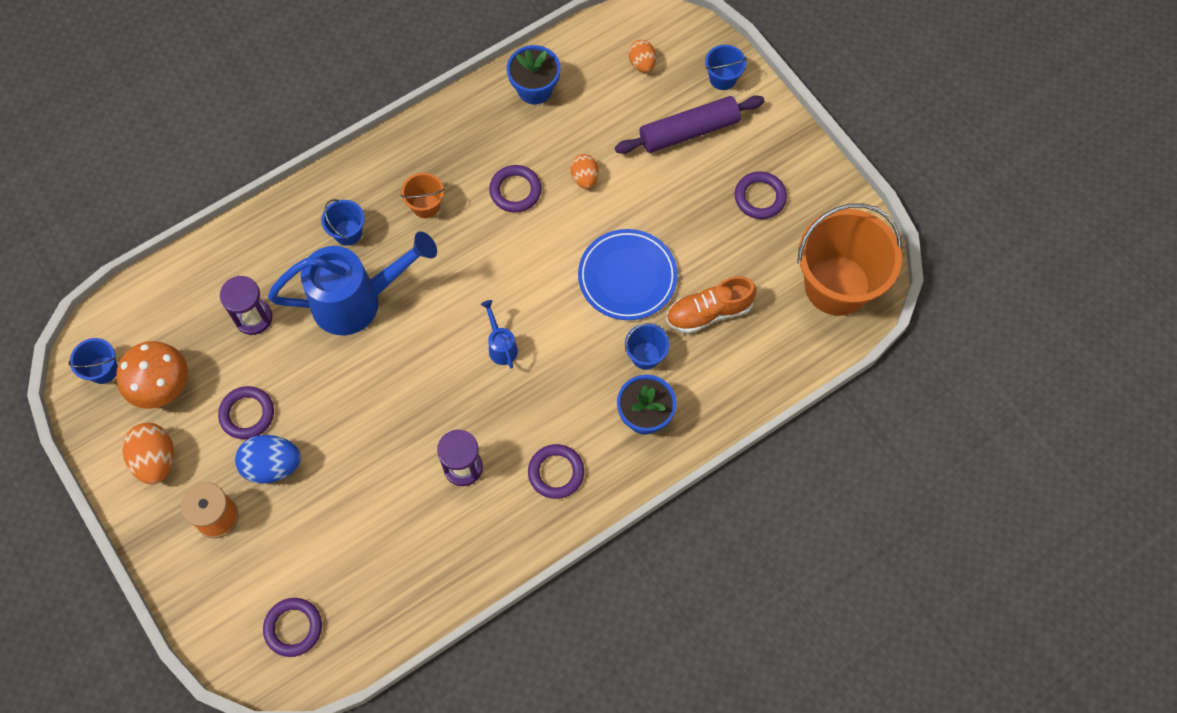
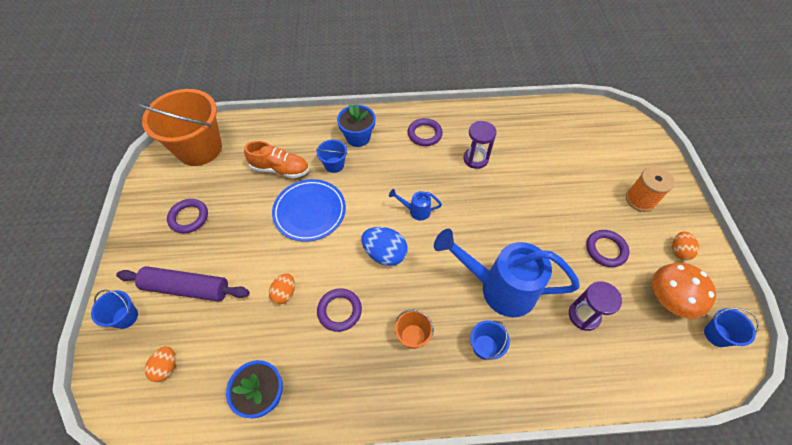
camera: 150 degrees left, 10 degrees down
orange egg [122,423,174,484] -> orange egg [672,231,699,260], size x0.63
blue egg [235,435,301,484] -> blue egg moved to [361,227,407,266]
purple ring [263,598,322,657] -> none
blue watering can [481,300,518,369] -> blue watering can turned 90 degrees clockwise [389,189,442,221]

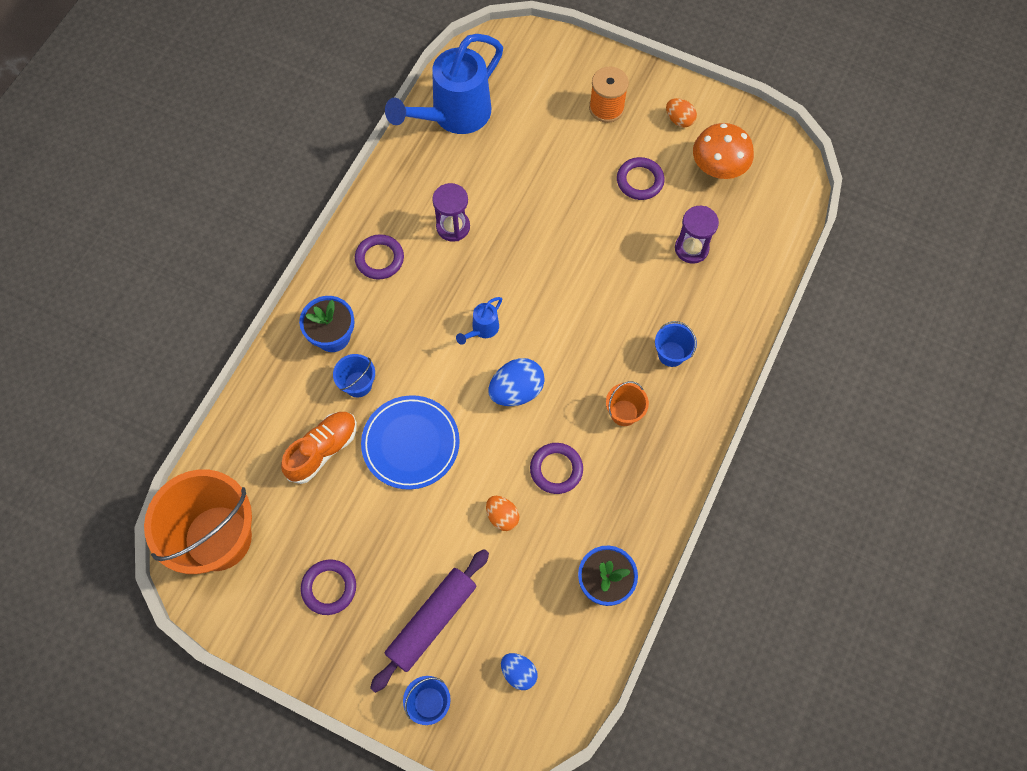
camera: 60 degrees left, 10 degrees up
orange egg [145,346,176,382] -> blue egg [501,653,538,690]
blue watering can [434,229,580,317] -> blue watering can moved to [385,34,503,134]
blue bucket [704,308,759,347] -> none

